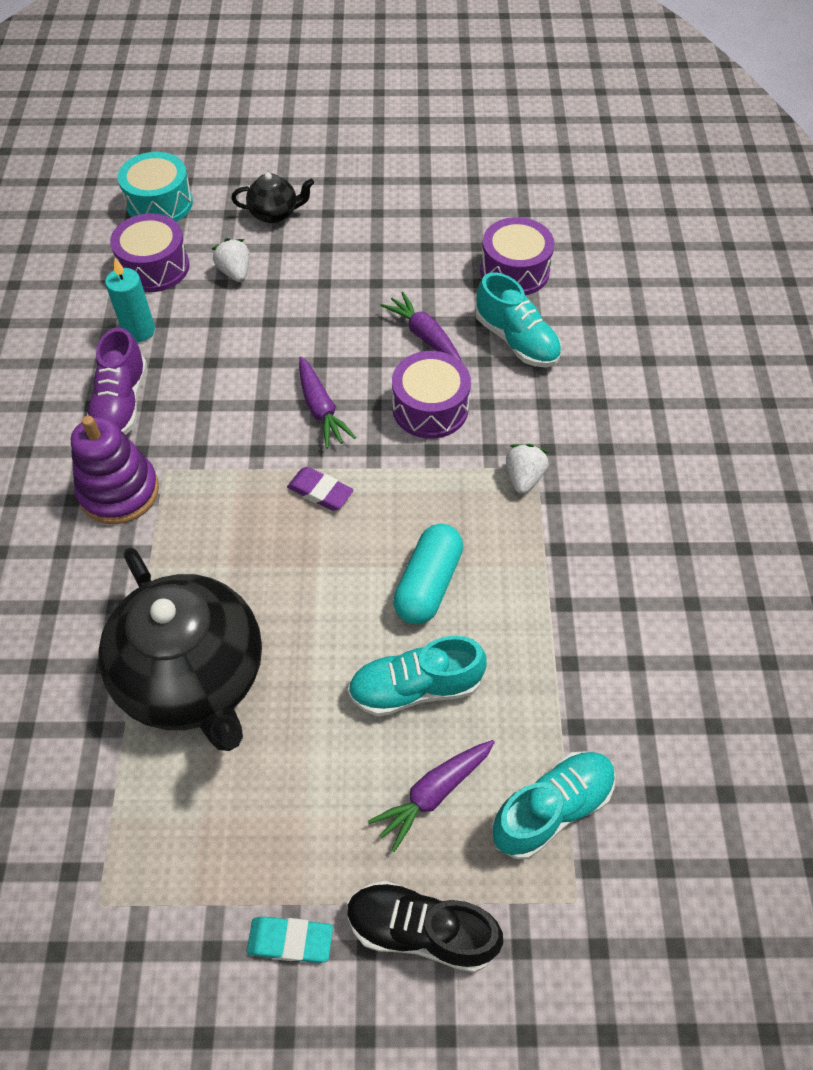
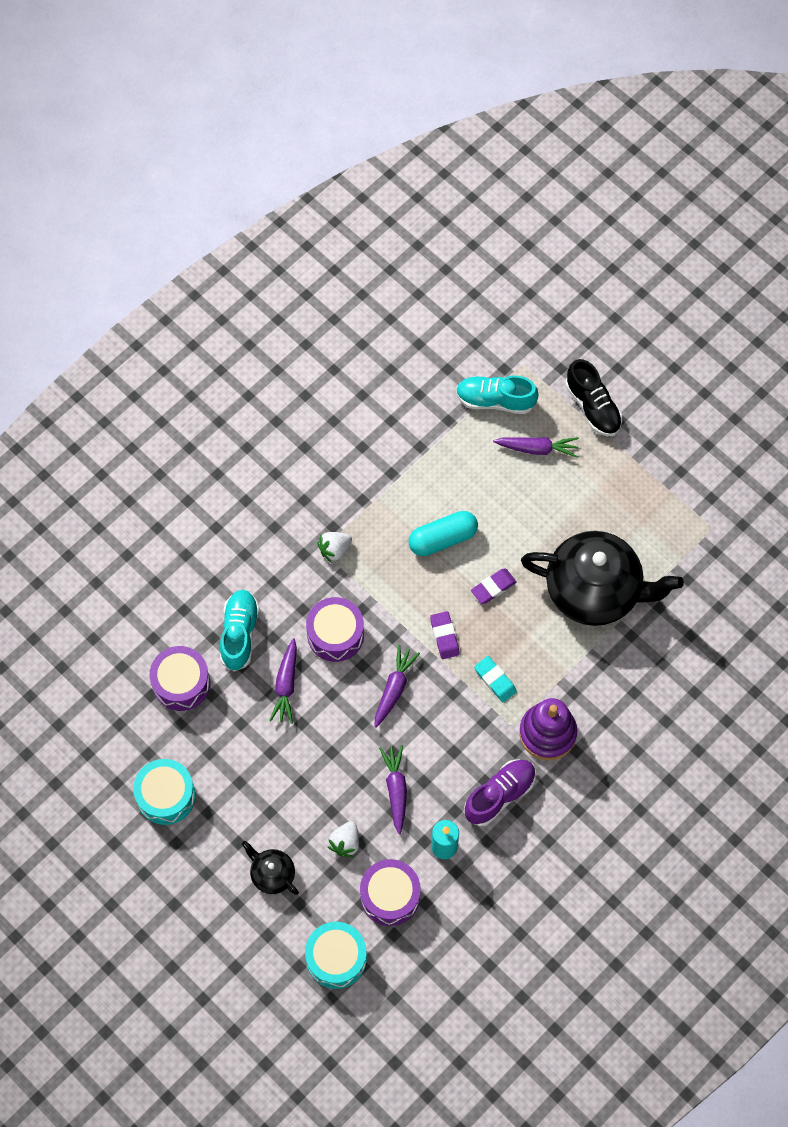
camera: 135 degrees left, 10 degrees up
black teapot [98,548,262,751] -> black teapot turned 90 degrees clockwise [521,531,684,626]
turquoise eraser [247,916,333,963] -> turquoise eraser moved to [474,656,517,702]
turquoise shoe [348,636,487,716] -> none
none -> turquoise drum [133,759,196,825]
none -> purple carrot [379,745,407,834]
none -> purple eraser [471,569,517,604]

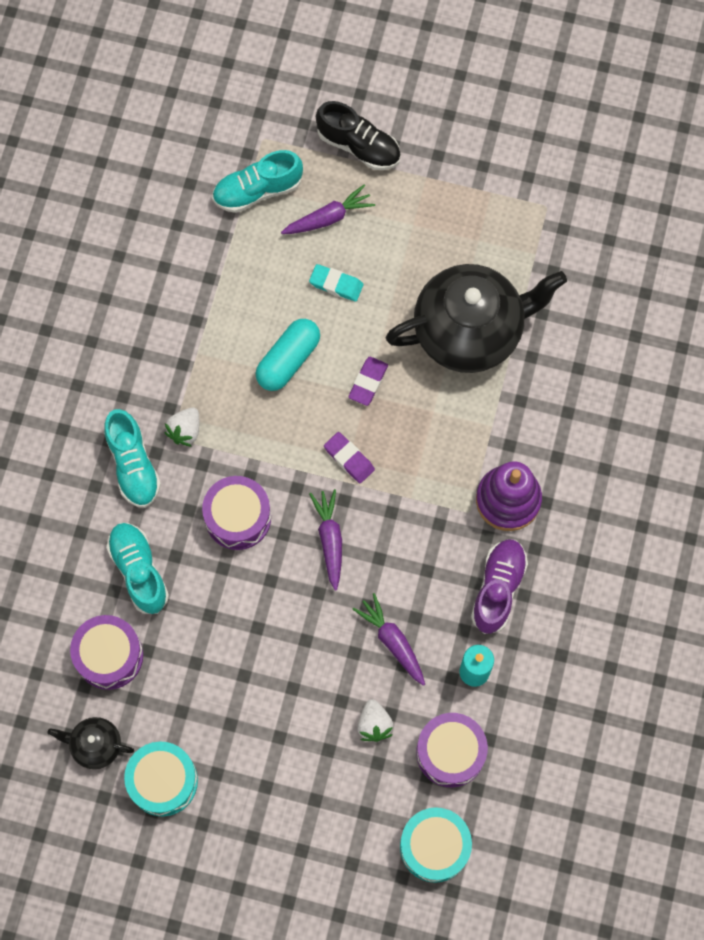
camera: 30 degrees left, 5 degrees up
black teapot [242,841,299,895] -> black teapot moved to [48,717,134,769]
purple carrot [269,638,297,724] -> none
turquoise eraser [474,656,517,702] -> turquoise eraser moved to [309,264,363,302]
none -> turquoise shoe [104,409,161,508]

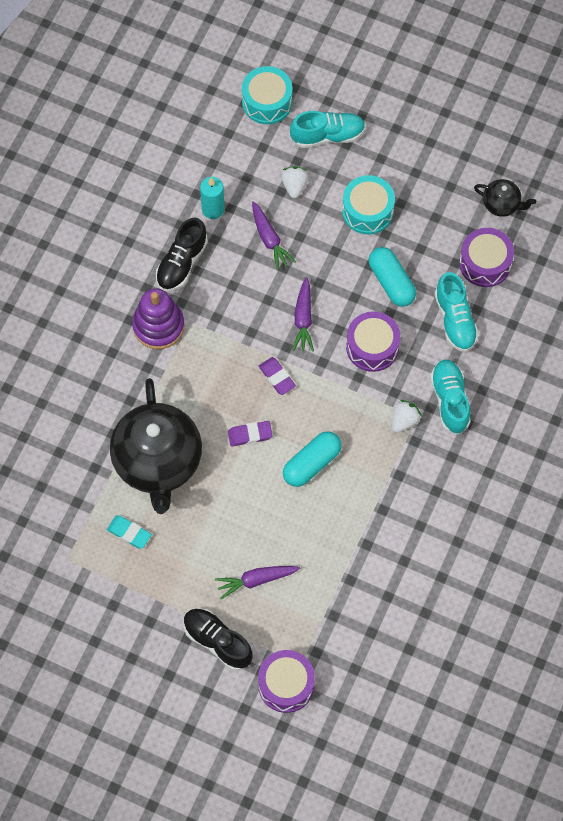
camera: 170 degrees left, 5 degrees down
turquoise drum [124,742,198,816] -> turquoise drum moved to [342,175,395,234]
turquoise shoe [212,150,303,213] -> turquoise shoe moved to [290,111,366,148]
turquoise eraser [309,264,363,302] -> turquoise eraser moved to [107,515,152,549]
purple eraser [348,357,388,406] -> purple eraser turned 45 degrees clockwise [228,421,273,446]
black teapot [386,264,567,373] -> black teapot turned 90 degrees counterclockwise [110,378,202,514]
purple drum [416,713,488,787] -> purple drum moved to [258,650,315,713]
purple shoe [471,539,528,634] -> black shoe [156,217,208,291]
none -> turquoise capsule [369,247,416,307]

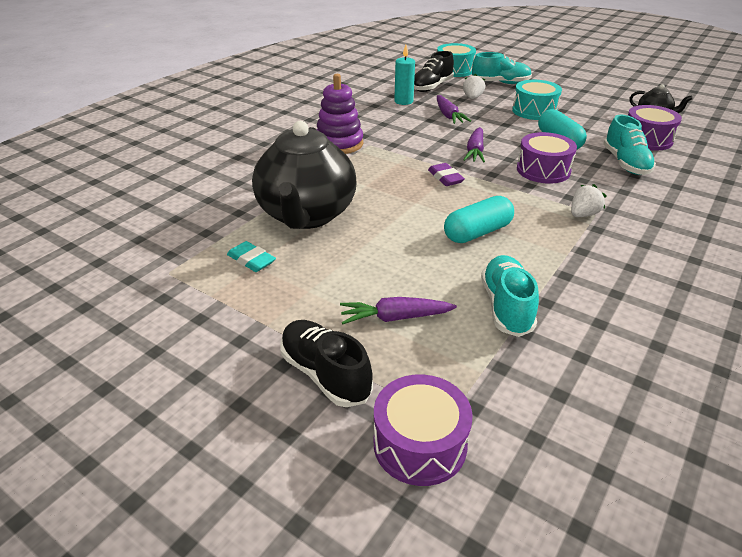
camera: 10 degrees right, 30 degrees down
black shoe [156,217,208,291] -> black shoe moved to [414,51,454,92]
purple eraser [228,421,273,446] -> none
turquoise shoe [430,359,471,435] -> turquoise shoe moved to [481,255,539,337]

